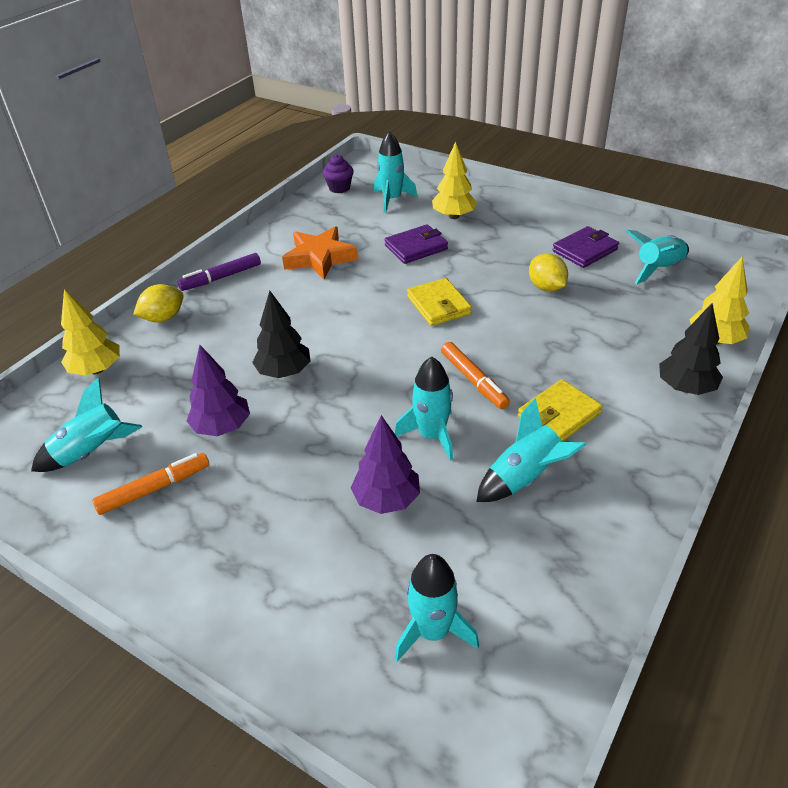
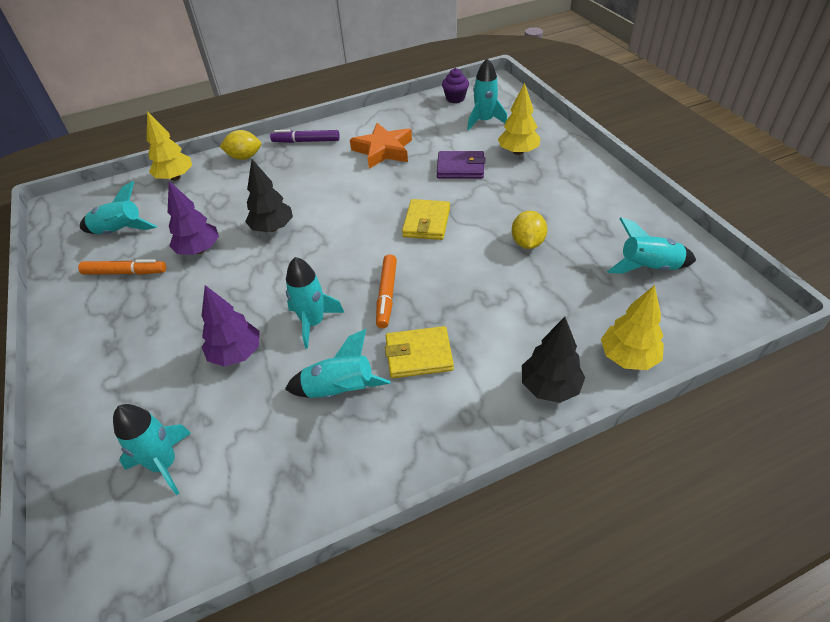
camera: 35 degrees right, 5 degrees up
purple wallet [553,226,619,268] -> none

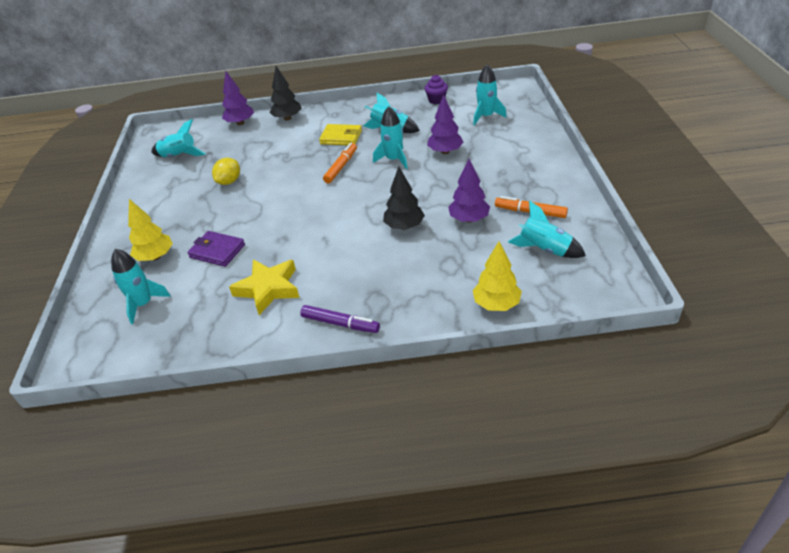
camera: 160 degrees left, 5 degrees down
yellow lemon [220,130,261,160] -> none
orange star [350,123,412,169] -> yellow star [229,259,300,315]
yellow wallet [402,199,450,240] -> none
purple cupcake [442,68,469,103] -> purple cupcake moved to [425,75,448,104]
yellow tree [601,285,664,370] -> purple tree [222,71,254,125]

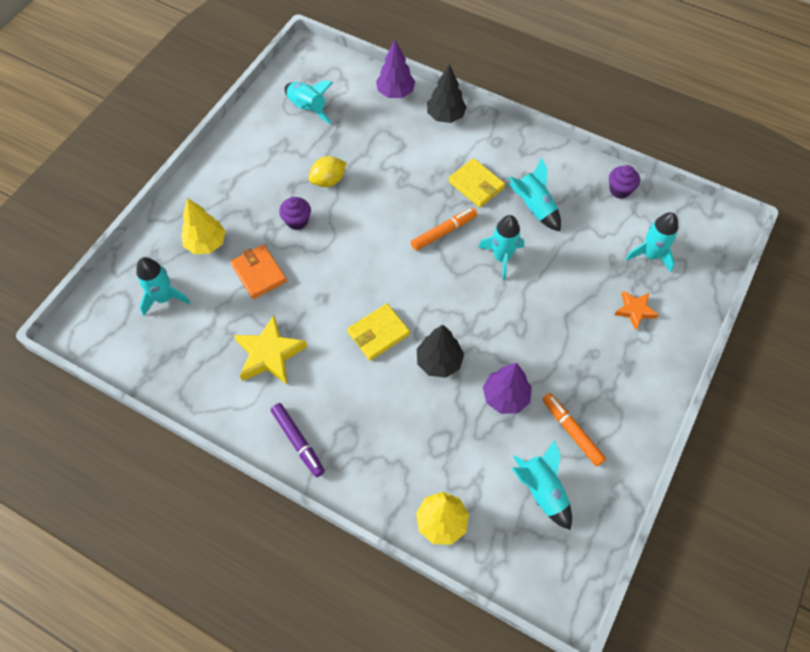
camera: 30 degrees right, 20 degrees up
purple wallet [187,231,245,267] -> orange wallet [231,245,287,299]
purple tree [427,94,464,154] -> none
none -> purple cupcake [279,197,311,230]
none -> yellow wallet [347,304,410,361]
none -> orange star [614,290,659,330]

